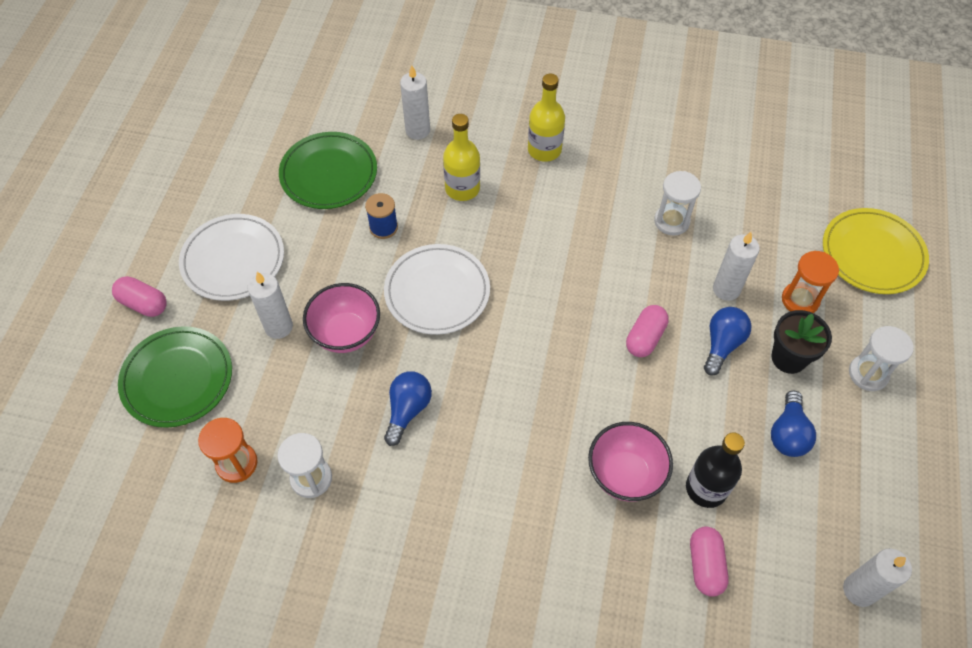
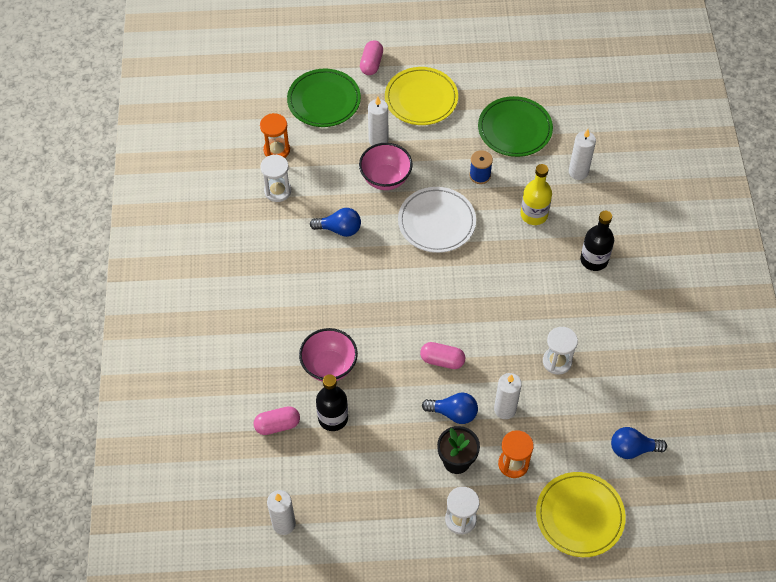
camera: 75 degrees right, 0 degrees up
white plate [179,214,284,301] -> yellow plate [385,67,458,125]
yellow bottle [528,73,565,162] -> black bottle [580,211,614,271]
blue light bulb [771,391,816,457] -> blue light bulb moved to [611,427,667,459]

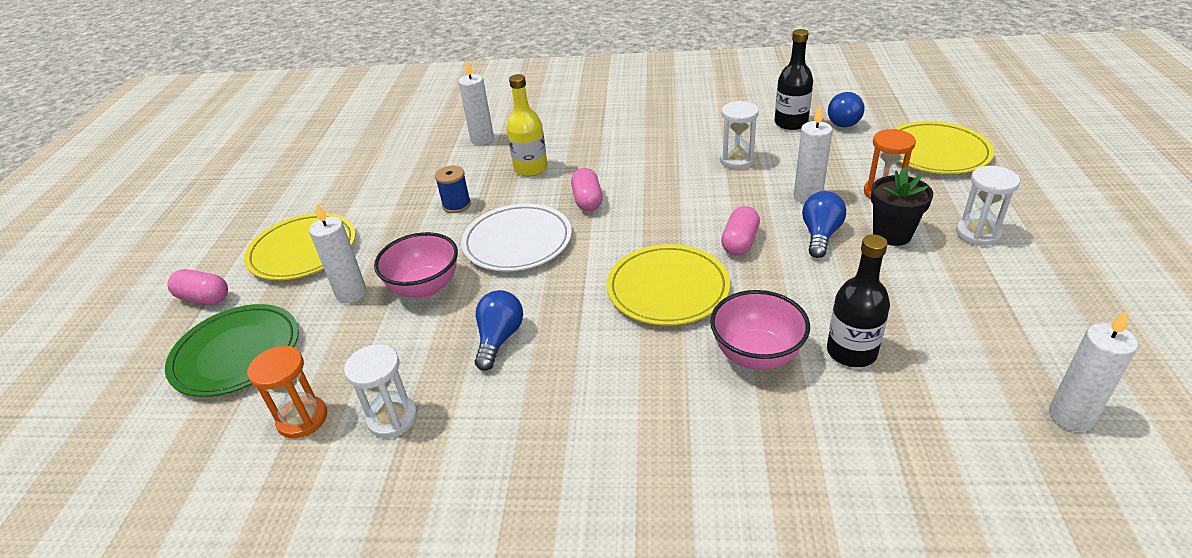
camera: 80 degrees left, 20 degrees down
pink capsule [254,406,300,435] -> pink capsule moved to [571,168,603,211]
green plate [478,96,553,157] -> none
black bottle [580,211,614,271] -> black bottle moved to [775,29,813,130]
none -> yellow plate [607,244,730,325]

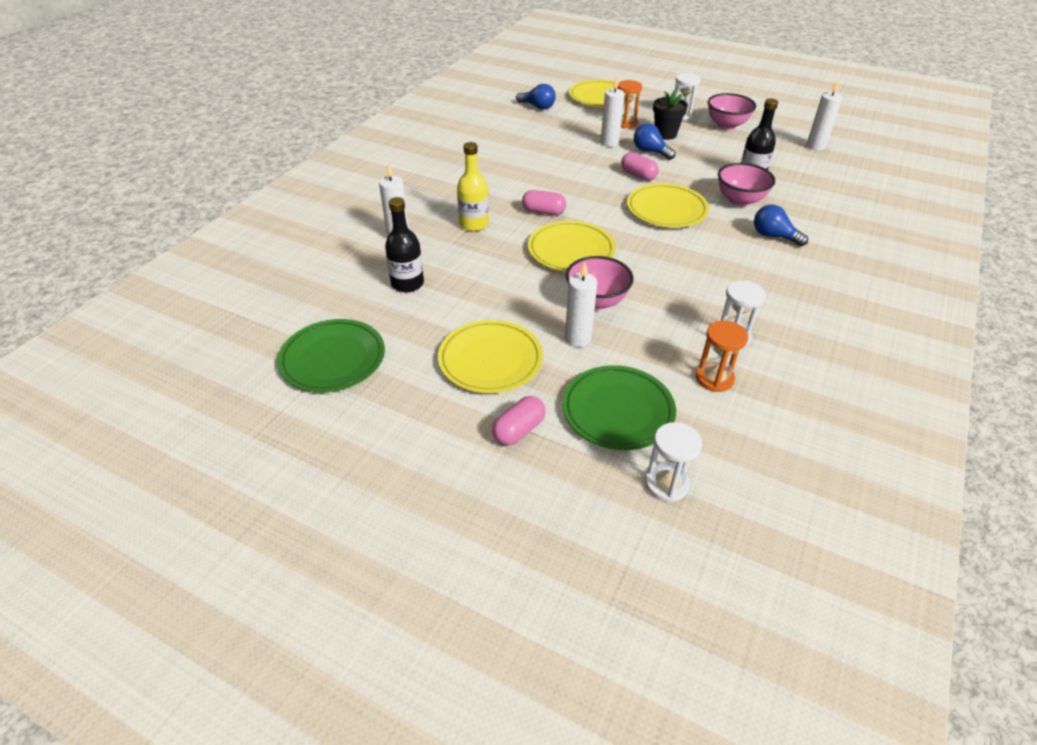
camera: 70 degrees left, 5 degrees up
blue spool [435,166,471,213] -> none
white plate [461,204,572,271] -> yellow plate [528,221,616,272]
blue light bulb [475,290,523,371] -> blue light bulb moved to [754,205,808,246]
white hourglass [720,101,759,169] -> white hourglass moved to [645,422,702,502]
black bottle [775,29,813,130] -> black bottle moved to [385,197,424,292]
none -> green plate [277,319,385,392]
none -> pink bowl [708,93,756,130]

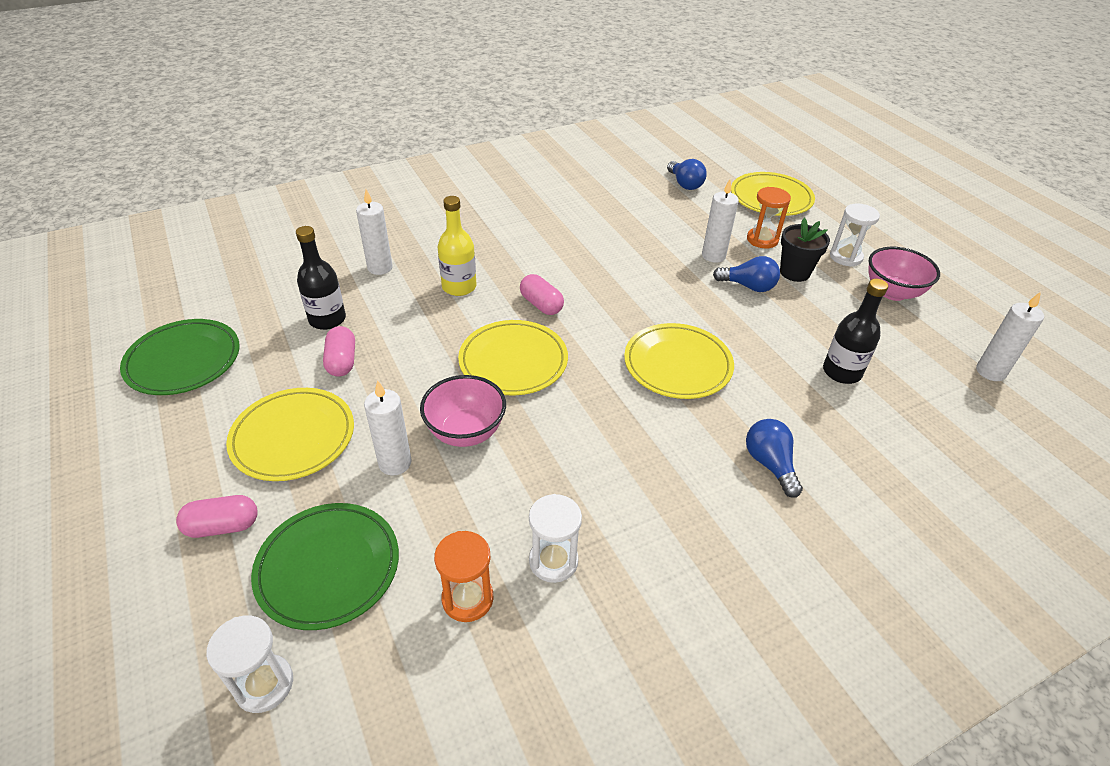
camera: 35 degrees right, 0 degrees up
pink capsule [621,152,659,181] -> pink capsule moved to [323,326,355,376]
blue light bulb [634,123,676,160] -> blue light bulb turned 120 degrees clockwise [713,256,780,292]
pink bowl [718,163,775,207] -> none

